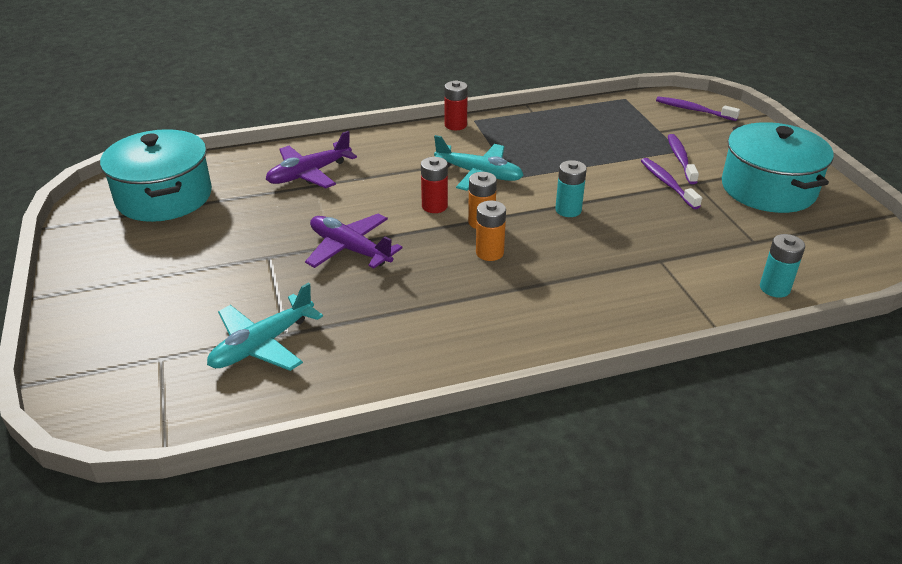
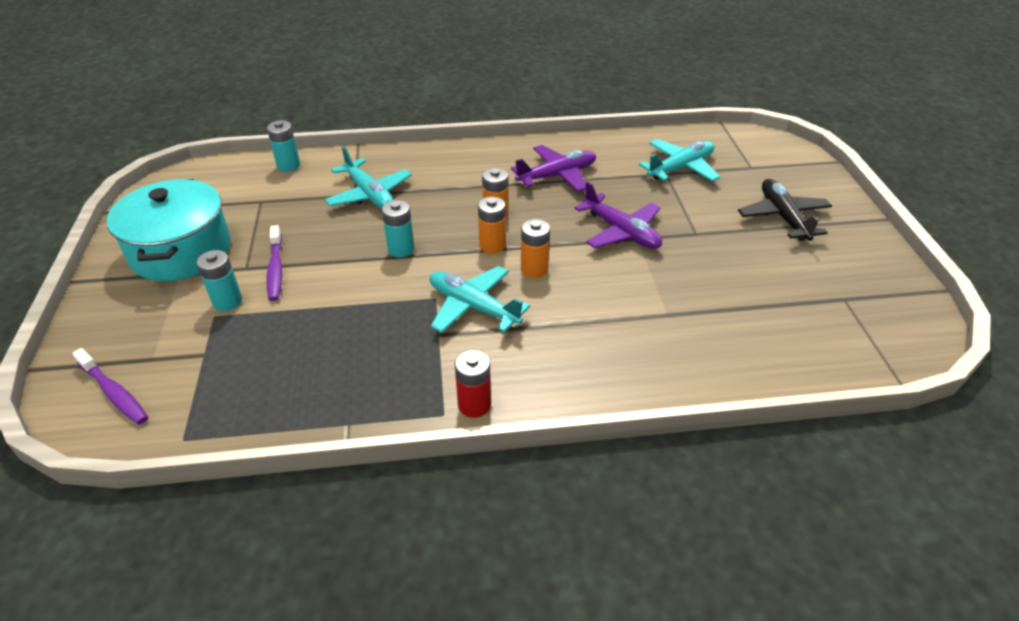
camera: 170 degrees left, 5 degrees up
turquoise pot [100,129,212,222] -> none
purple plane [266,131,357,188] -> purple plane moved to [511,145,596,192]
red battery [421,157,448,213] -> orange battery [521,219,550,278]
purple toothbrush [668,134,699,184] -> turquoise battery [197,250,242,311]
none -> turquoise plane [325,146,412,209]
none -> black plane [738,179,832,241]

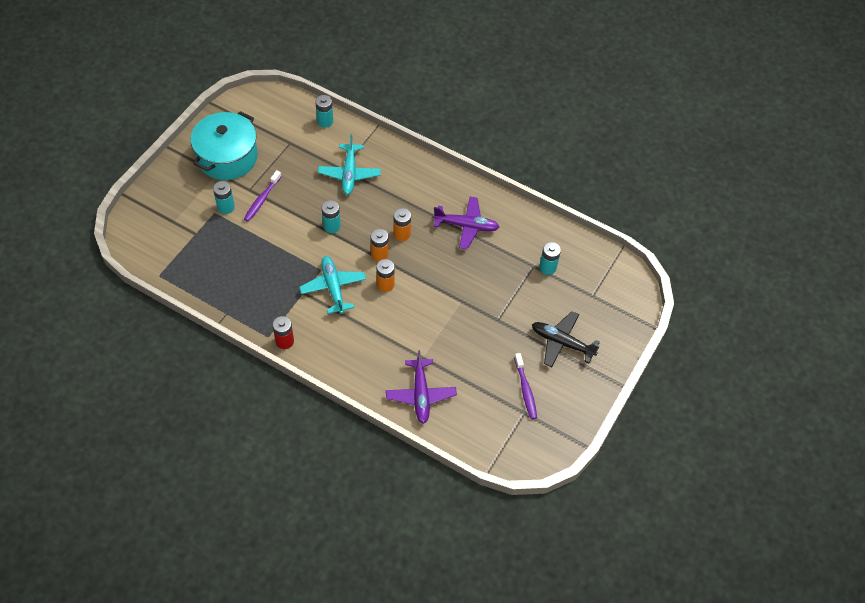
camera: 35 degrees right, 15 degrees up
purple toothbrush [72,348,148,424] -> purple toothbrush moved to [514,353,537,419]
purple plane [575,182,662,249] -> purple plane moved to [386,350,457,424]
turquoise plane [639,139,720,182] -> turquoise battery [539,242,561,275]
black plane [738,179,832,241] -> black plane turned 90 degrees counterclockwise [532,311,600,367]

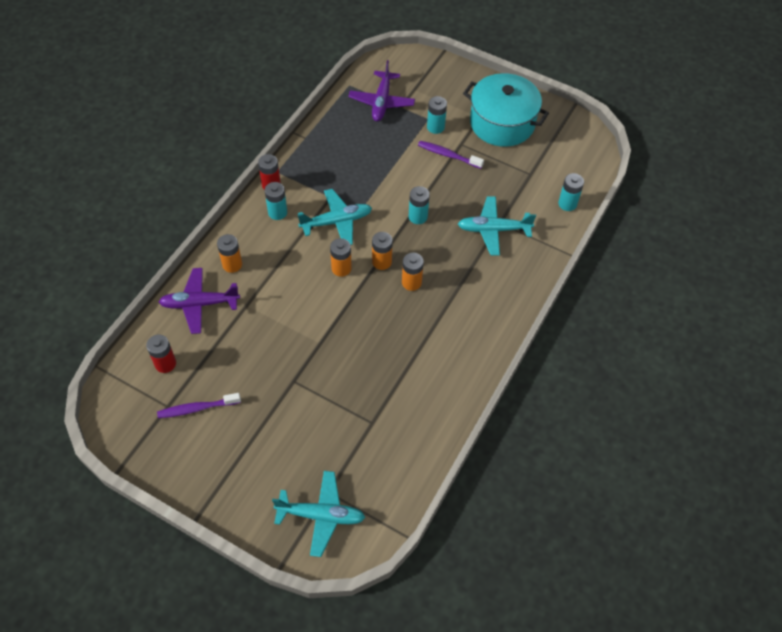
camera: 90 degrees right, 0 degrees up
purple plane [433,197,499,249] -> purple plane moved to [348,60,415,121]
black plane [532,311,600,367] -> none
turquoise battery [539,242,561,275] -> turquoise battery moved to [265,182,287,220]
none -> red battery [146,335,176,373]
none -> orange battery [217,234,242,273]
none -> turquoise plane [272,471,366,557]

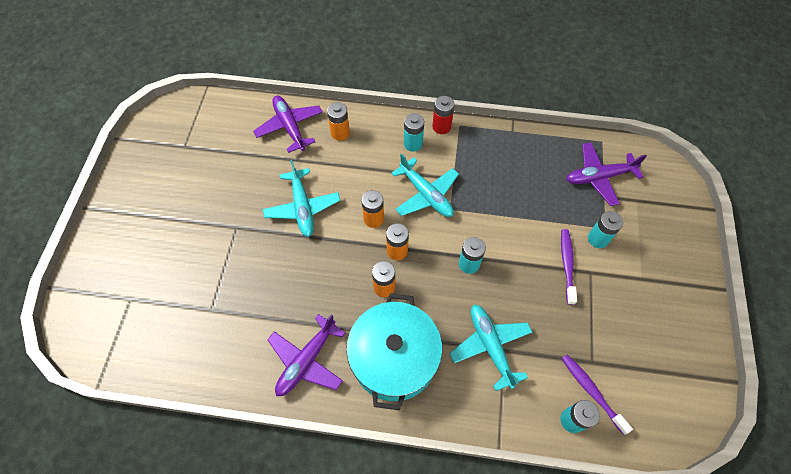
camera: 70 degrees right, 5 degrees up
red battery [146,335,176,373] -> none
purple toothbrush [157,393,241,418] -> purple toothbrush moved to [562,354,633,435]
turquoise plane [272,471,366,557] -> turquoise plane moved to [263,160,340,237]
turquoise pot [463,73,549,147] -> turquoise pot moved to [346,293,442,410]
none -> purple plane [267,314,345,396]

